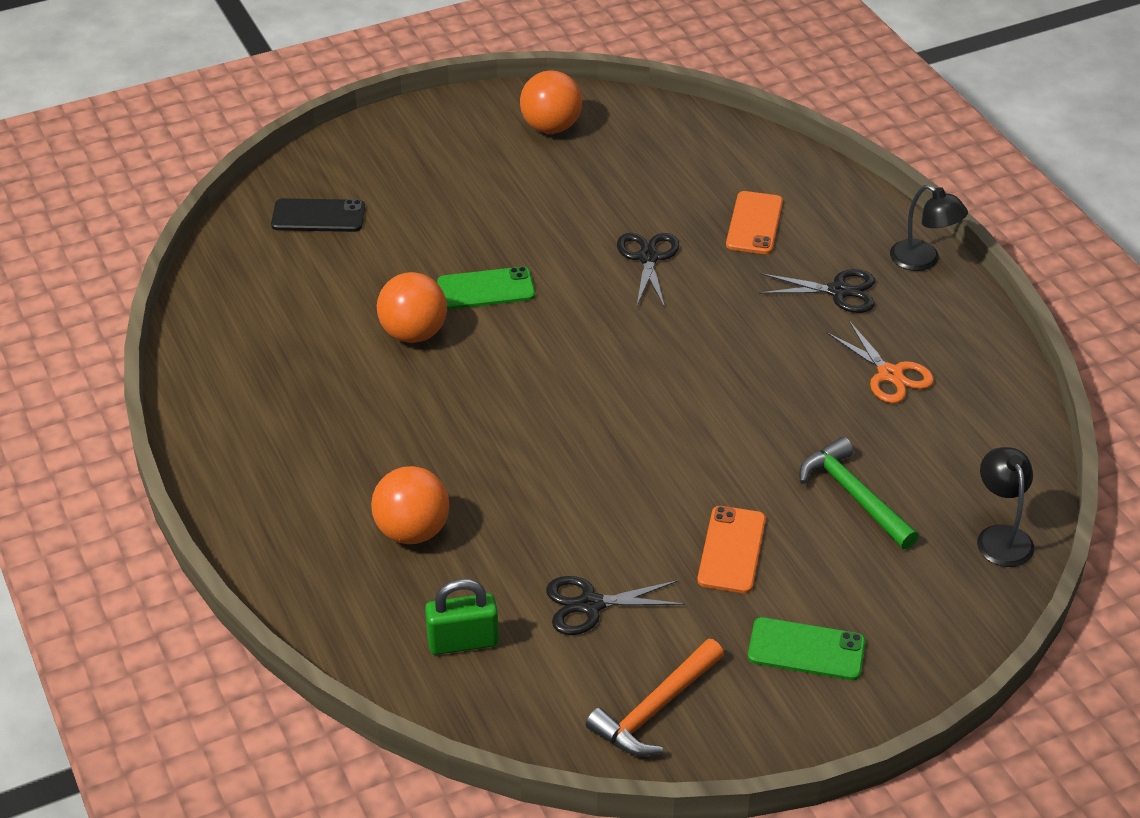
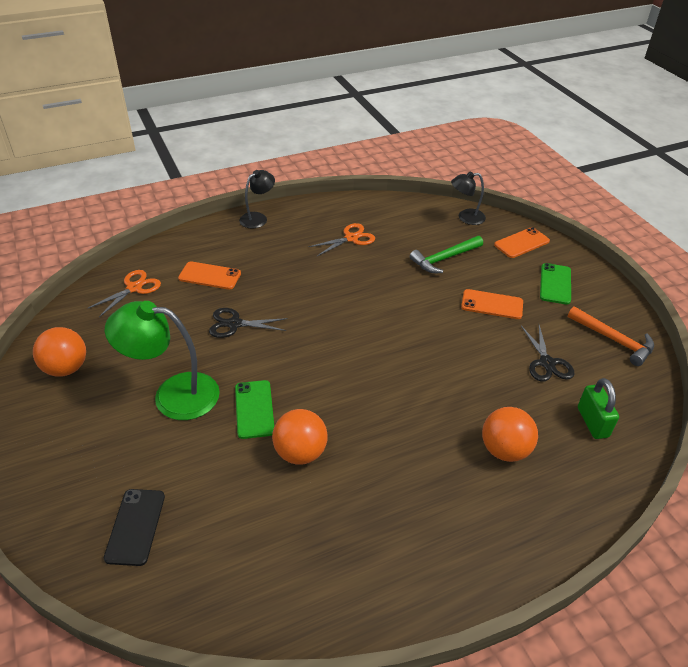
camera: 90 degrees left, 0 degrees up
black scissors [759,269,875,313] -> none
none -> orange scissors [87,270,161,317]
none -> green lamp [105,301,220,420]
none -> orange phone [494,227,550,258]

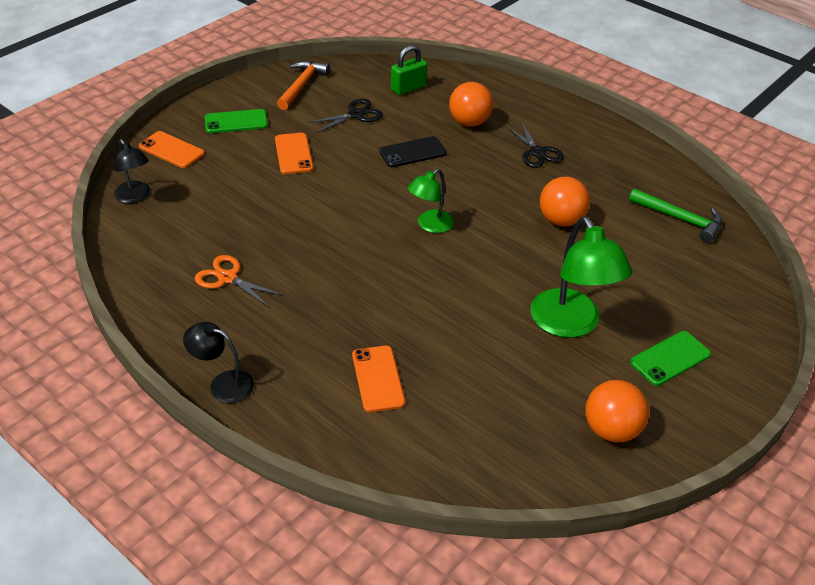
camera: 115 degrees left, 0 degrees up
orange scissors [87,270,161,317] -> none
black phone [104,489,165,566] -> black phone moved to [379,136,447,167]
black scissors [209,308,288,338] -> black scissors moved to [505,121,564,168]
green phone [235,380,274,439] -> green phone moved to [630,331,711,386]
green hammer [410,236,483,273] -> green hammer moved to [629,188,722,243]
none -> green lamp [408,169,454,233]

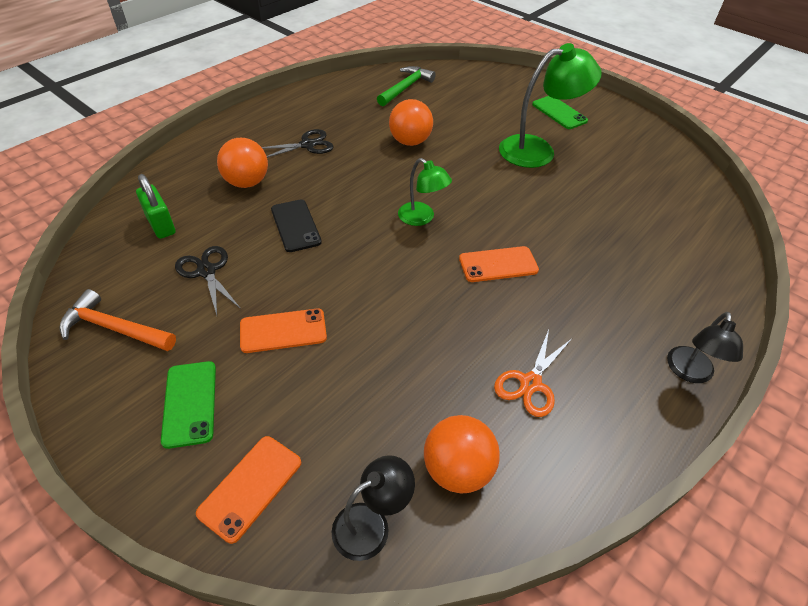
camera: 90 degrees left, 5 degrees up
orange phone [352,346,405,412] -> orange phone moved to [459,246,539,282]
orange ball [585,380,649,442] -> orange ball moved to [424,415,500,493]

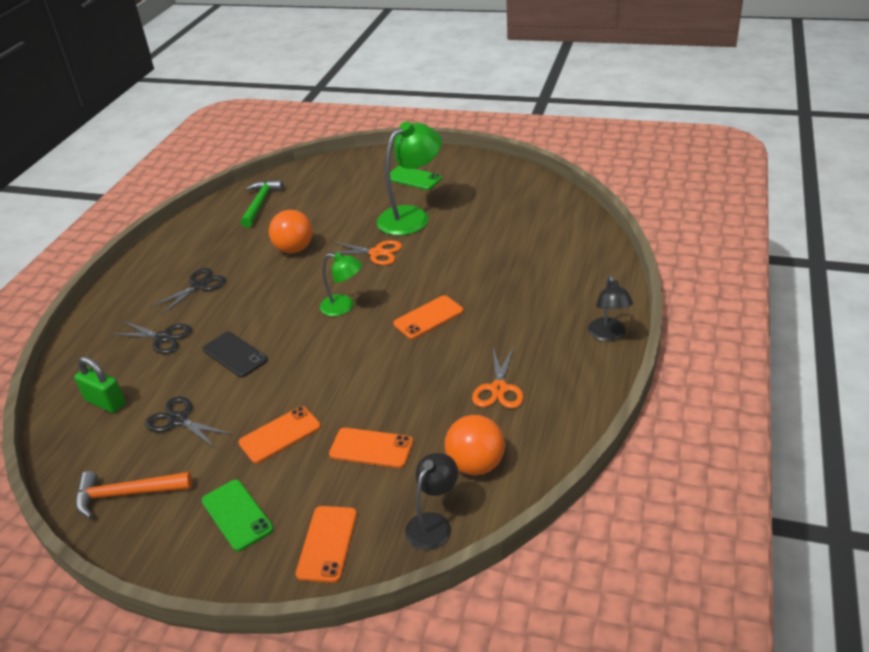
camera: 20 degrees left, 10 degrees down
orange ball [217,138,268,188] -> black scissors [112,321,192,354]
none -> orange scissors [326,240,402,265]
none -> orange phone [329,428,413,468]

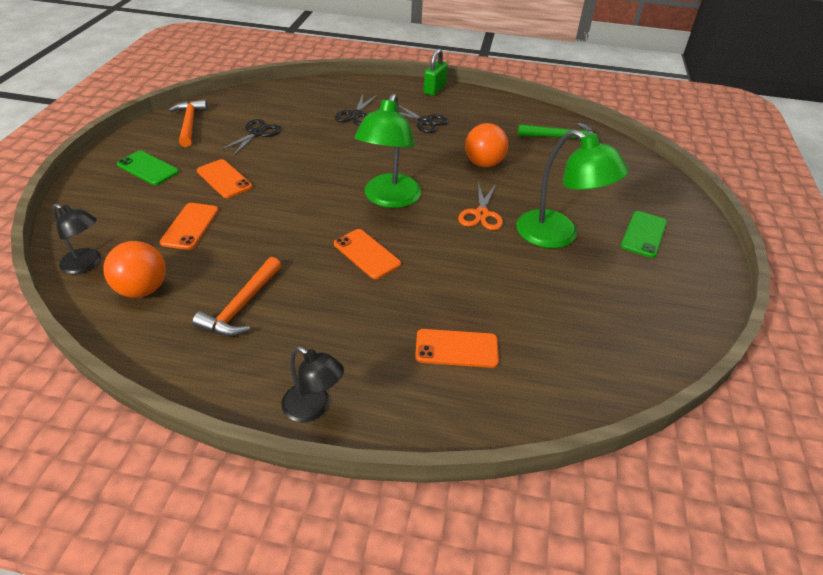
camera: 80 degrees right, 5 degrees up
green padlock [74,356,126,413] -> green padlock moved to [424,49,448,96]
green phone [202,479,274,552] -> green phone turned 75 degrees clockwise [117,151,179,185]
black phone [203,332,268,377] -> none
orange phone [296,506,357,583] -> orange phone moved to [415,329,499,368]
green lamp [320,252,362,316] -> green lamp [354,93,421,208], size x1.73
orange scissors [472,347,524,408] -> orange hammer [192,257,281,336]
black lamp [588,276,633,341] -> black lamp turned 135 degrees counterclockwise [281,346,344,422]

